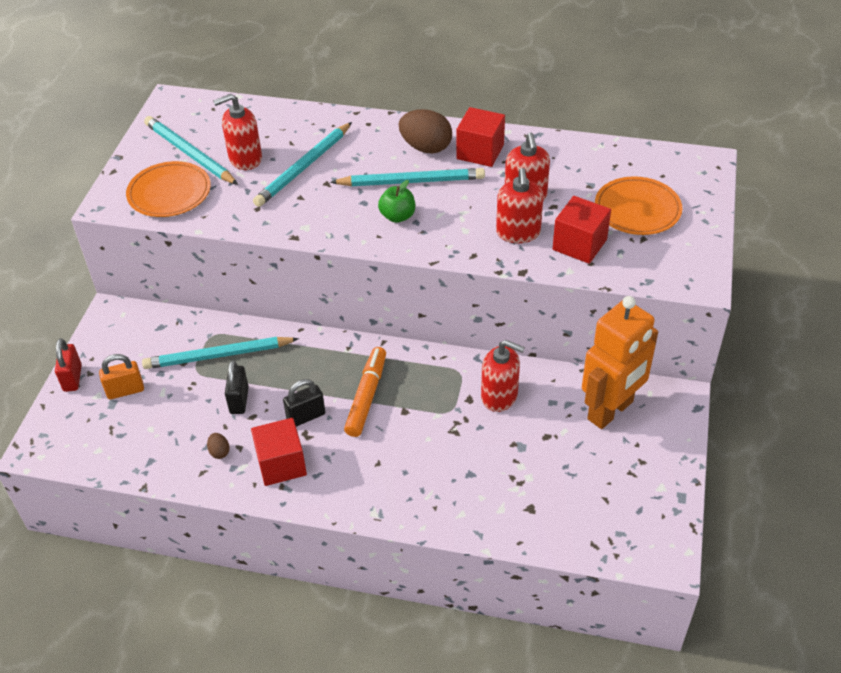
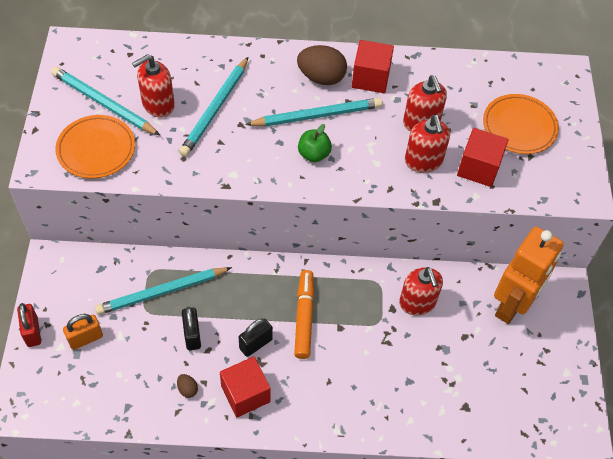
camera: 15 degrees left, 10 degrees up
red soap dispenser [481,340,525,412] -> red soap dispenser turned 60 degrees clockwise [399,267,443,316]

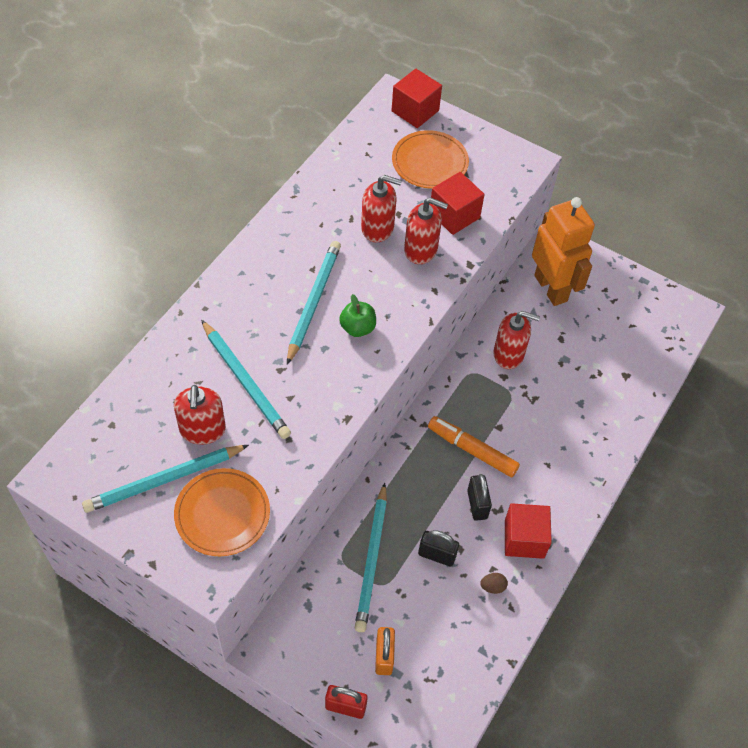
camera: 60 degrees left, 0 degrees up
brown egg [297,45,347,85] -> none
red cube [352,40,394,93] -> red cube moved to [391,69,442,128]

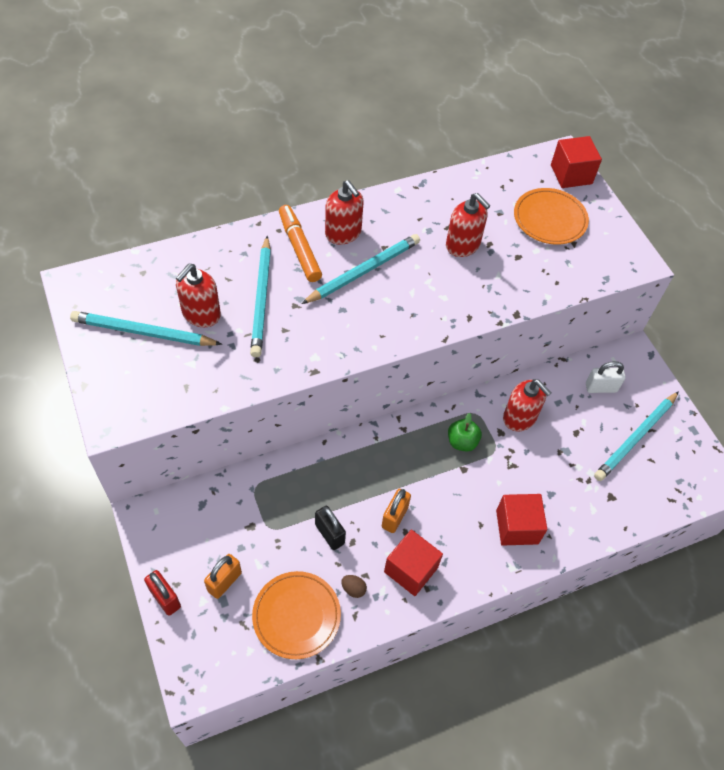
camera: 35 degrees right, 0 degrees up
orange plate [174,468,270,556] -> orange plate moved to [252,571,341,659]
green apple [339,294,376,337] -> green apple moved to [448,413,482,452]
turquoise pencil [355,483,387,632] -> turquoise pencil moved to [594,391,679,481]
red soap dispenser [404,197,448,264] -> red soap dispenser moved to [325,180,364,245]
orange marker [428,416,520,477] -> orange marker moved to [279,205,322,282]
red cube [431,172,485,235] -> red cube moved to [496,494,547,546]
black padlock [467,474,492,521] -> orange padlock [382,489,411,533]
orange robot [532,197,595,306] -> white padlock [586,361,626,393]

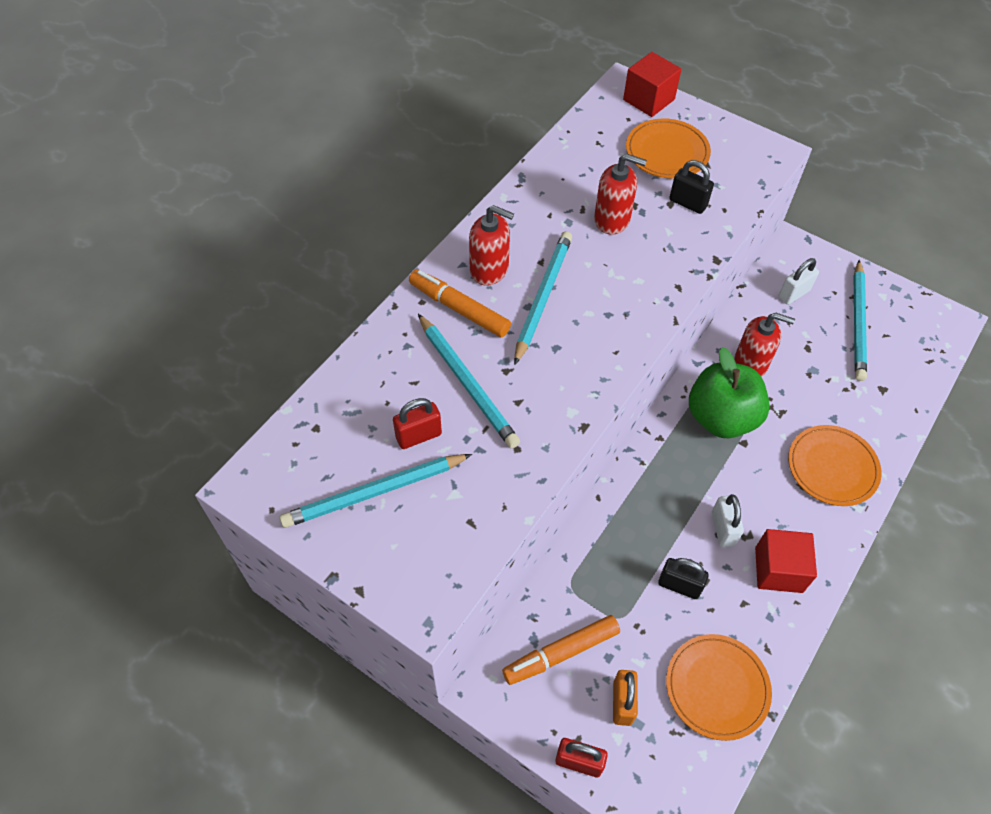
camera: 30 degrees left, 0 degrees up
red soap dispenser [176,264,221,327] -> red padlock [393,398,442,449]
brown egg [341,575,367,598] -> none
orange padlock [382,489,411,533] -> white padlock [712,494,744,547]
green apple [448,413,482,452] -> green apple [689,347,770,438], size x2.02
red cube [496,494,547,546] -> orange plate [788,425,882,506]
none -> orange marker [502,615,620,685]
none -> black padlock [669,160,714,214]

